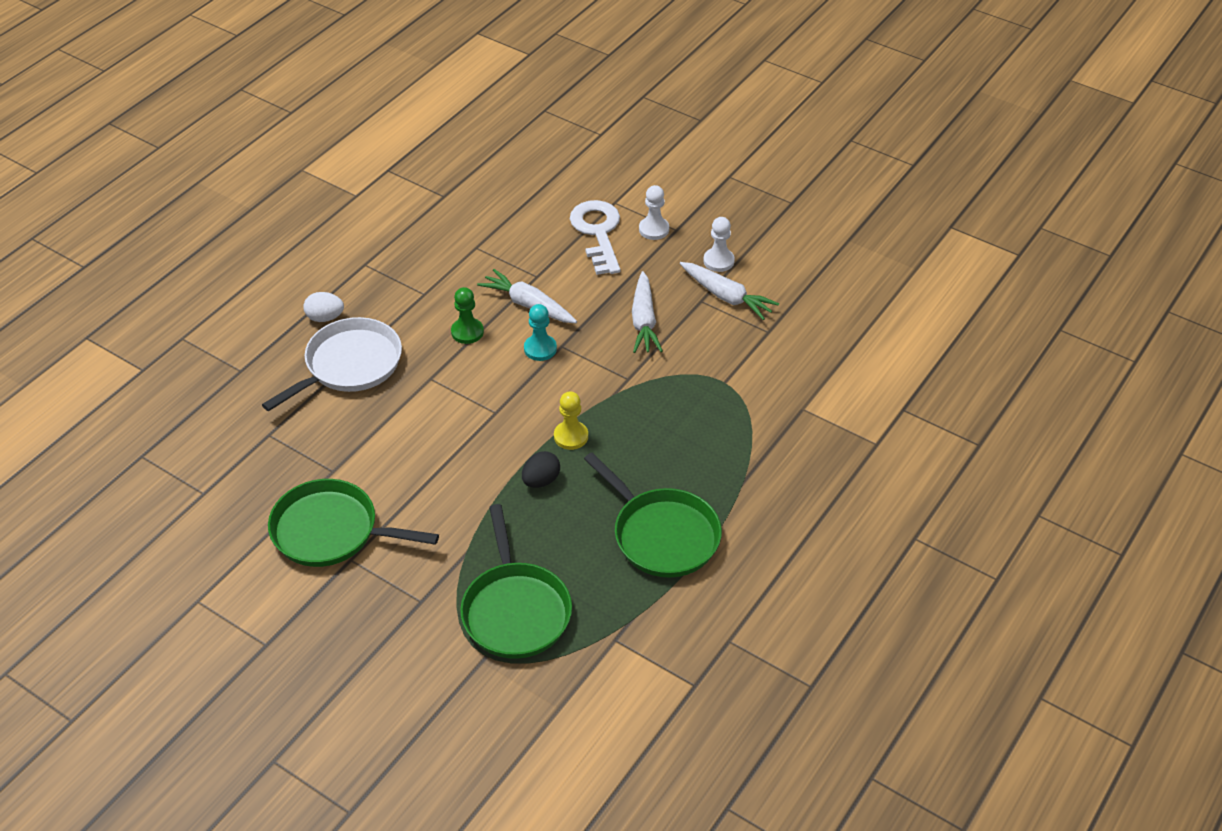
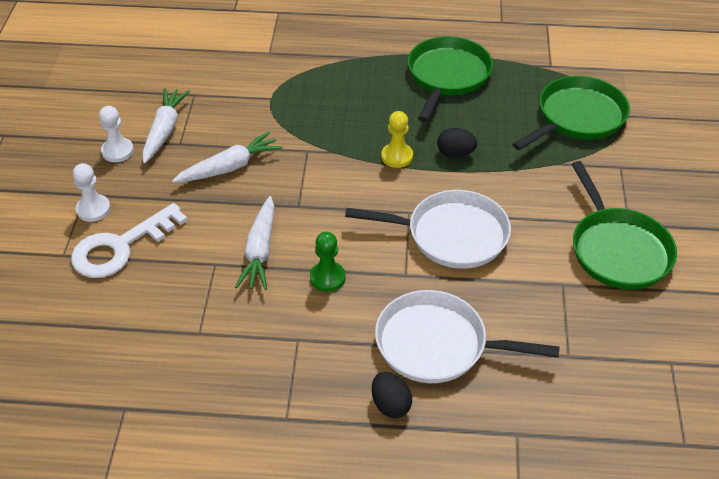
camera: 120 degrees left, 0 degrees up
white egg [303,292,344,322] -> black egg [372,372,412,418]
turquoise pawn [524,304,557,361] -> none
none -> white pan [345,190,511,269]

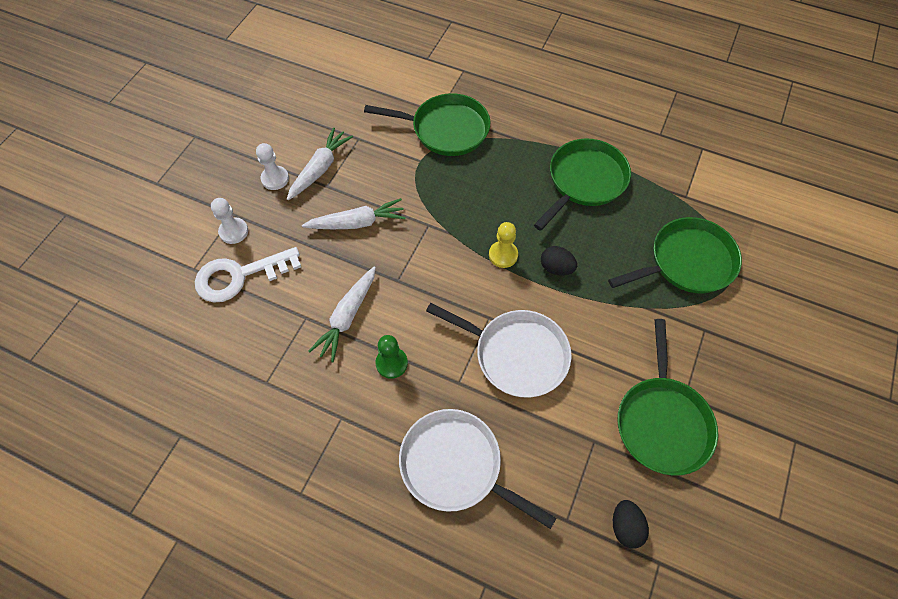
camera: 20 degrees right, 15 degrees up
black egg [372,372,412,418] -> black egg moved to [613,500,649,549]
none -> green pan [364,93,490,156]

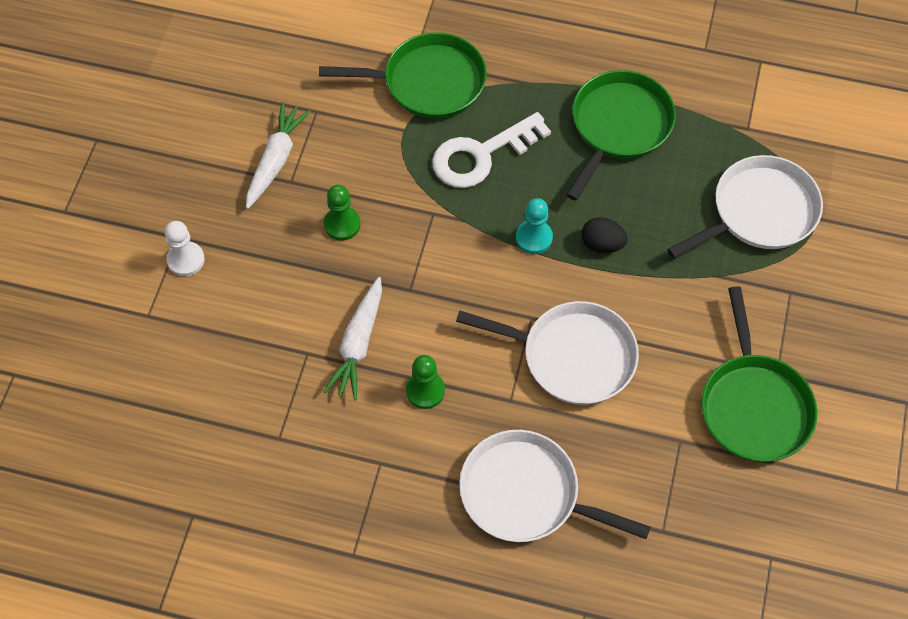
camera: 10 degrees left, 0 degrees up
white key [195,247,301,302] -> white key moved to [432,112,551,188]
white pawn [256,143,289,190] -> none
white carrot [302,198,406,229] -> green pawn [324,185,361,241]
yellow pawn [489,222,518,268] -> turquoise pawn [516,198,553,254]
green pan [608,217,742,294] -> white pan [667,155,823,259]
black egg [613,500,649,549] -> none

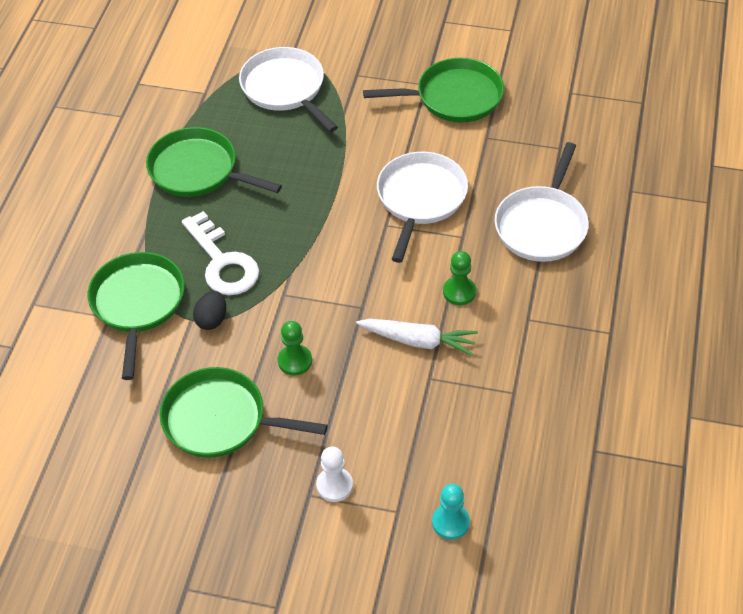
camera: 90 degrees left, 10 degrees down
white carrot [246,102,311,209] -> green pan [159,367,327,458]
turquoise pawn [516,198,553,254] -> turquoise pawn moved to [432,484,470,540]
black egg [581,217,628,253] -> black egg moved to [193,291,226,330]

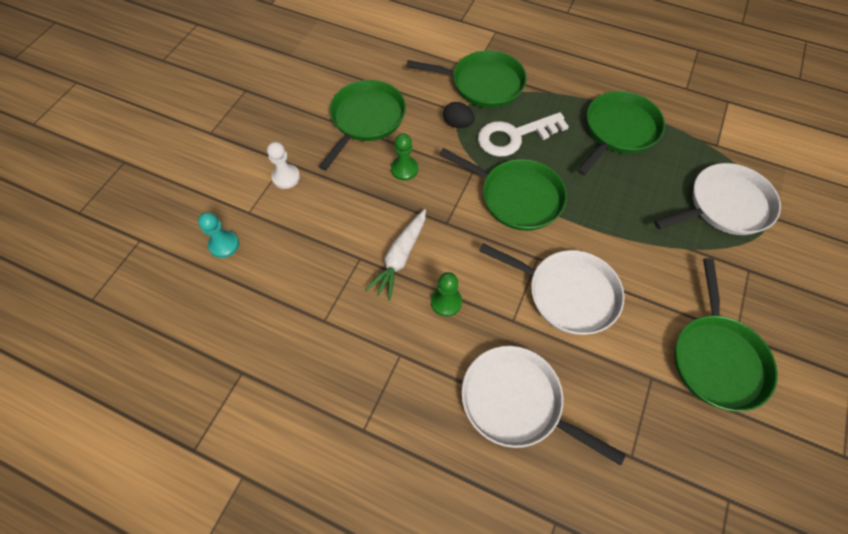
camera: 100 degrees right, 10 degrees up
none -> green pan [439,148,567,231]

